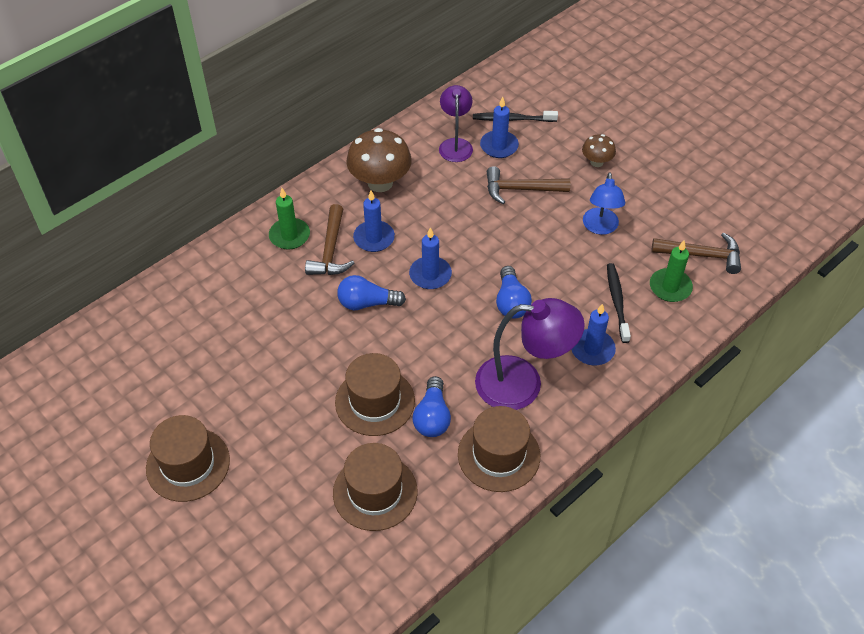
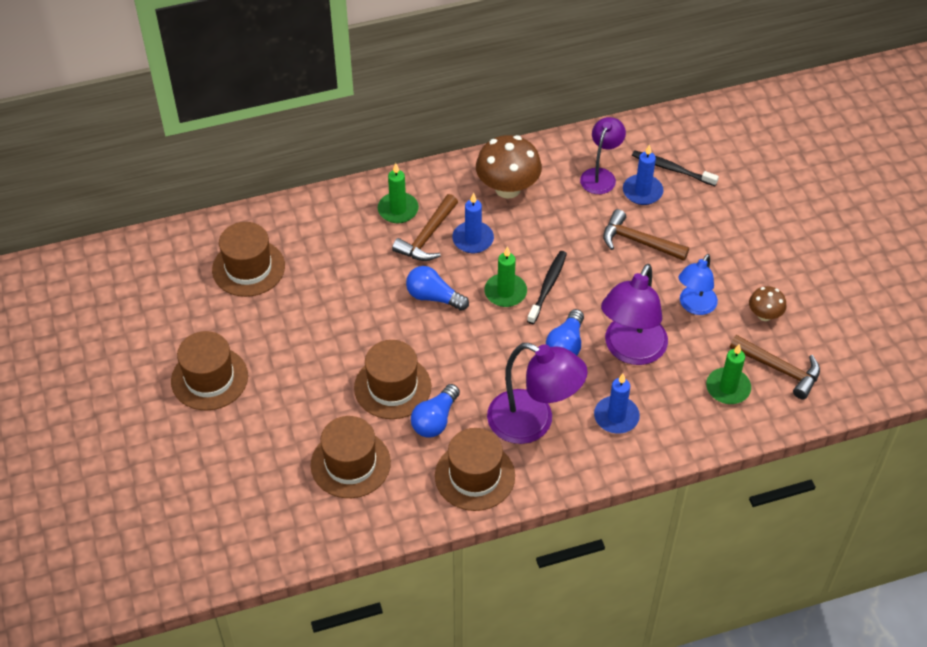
camera: 25 degrees right, 0 degrees up
blue candle [409,227,452,289] -> green candle [484,246,527,307]
brown mushroom [582,134,616,167] -> brown mushroom moved to [749,286,786,321]
black toothbrush [607,263,631,343] -> black toothbrush moved to [527,251,567,324]
none -> brown hat [212,222,285,297]
none -> purple lamp [601,264,668,365]

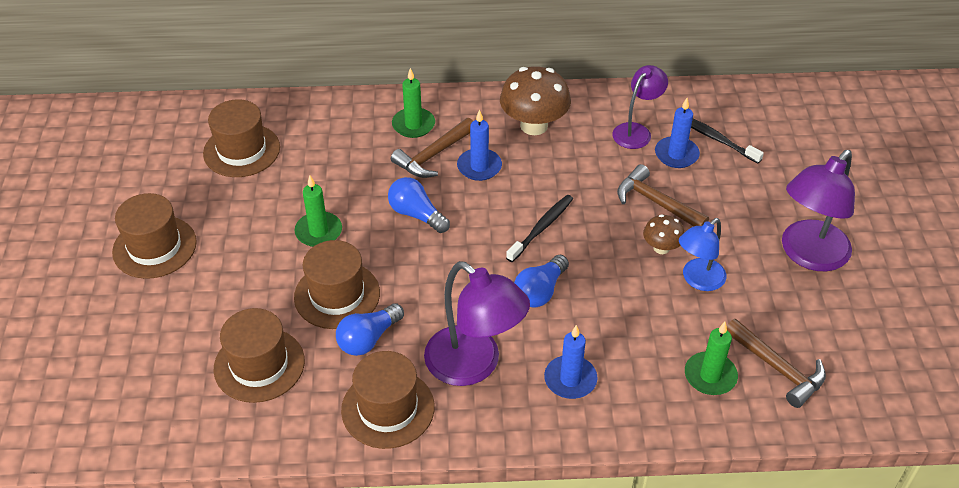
camera: 15 degrees right, 5 degrees down
green candle [484,246,527,307] -> green candle moved to [294,175,342,247]
purple lamp [601,264,668,365] -> purple lamp moved to [782,150,855,271]
brown mushroom [749,286,786,321] -> brown mushroom moved to [643,214,685,254]

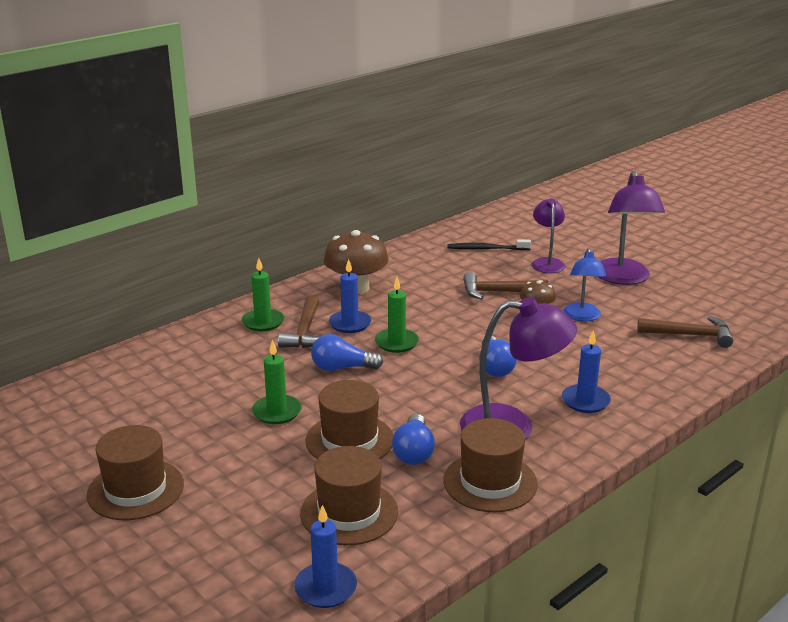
camera: 40 degrees left, 20 degrees down
brown hat [203,99,280,177] -> none
black toothbrush [506,195,573,262] -> none
purple lamp [612,65,668,149] -> purple lamp moved to [532,198,565,273]
blue candle [655,98,700,168] -> blue candle moved to [294,505,357,608]
green candle [685,322,738,395] -> green candle moved to [375,277,419,353]

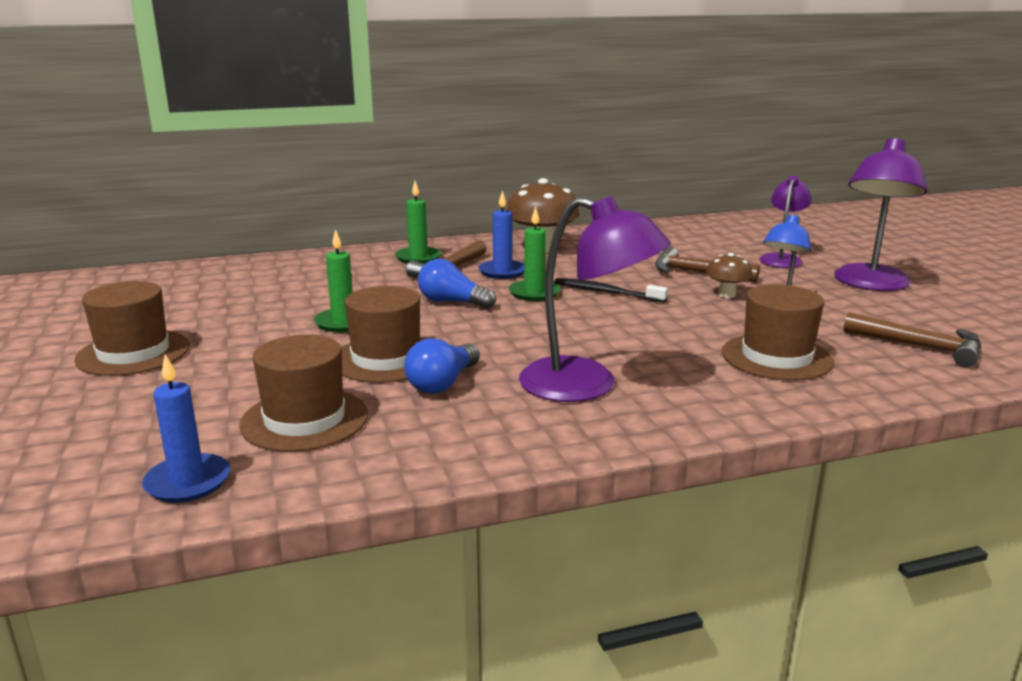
camera: 25 degrees right, 5 degrees down
brown hat [443,418,538,512] -> brown hat moved to [722,284,834,381]
black toothbrush [448,239,531,250] -> black toothbrush moved to [554,278,668,303]
blue light bulb [479,336,517,377] -> none
blue candle [562,330,611,413] -> none

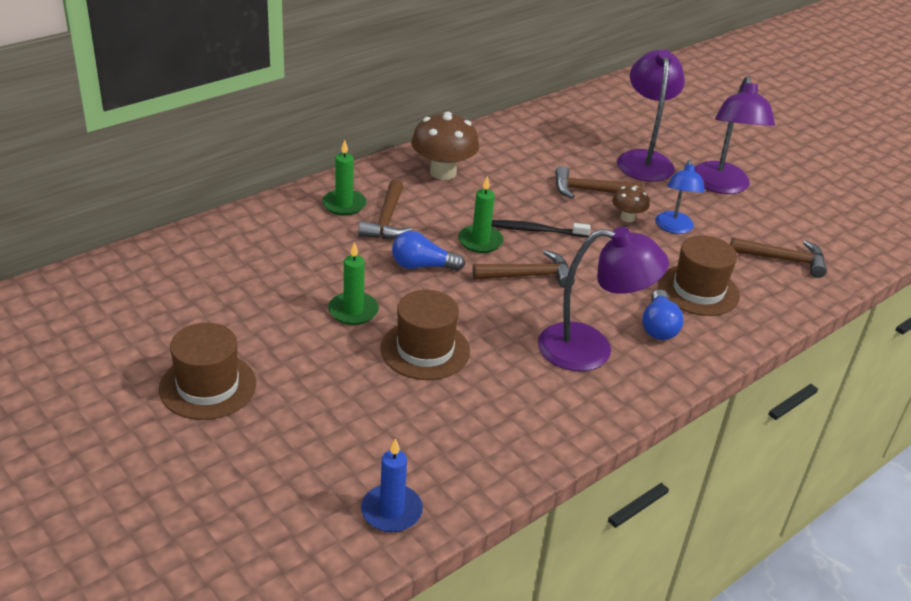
camera: 25 degrees left, 15 degrees up
brown hat [239,335,368,452] -> none
blue light bulb [404,338,480,394] -> blue light bulb moved to [642,290,684,340]
blue candle [478,190,524,279] -> none
purple lamp [760,176,812,268] -> purple lamp [617,49,685,182], size x1.63
none -> brown hammer [473,250,575,288]

